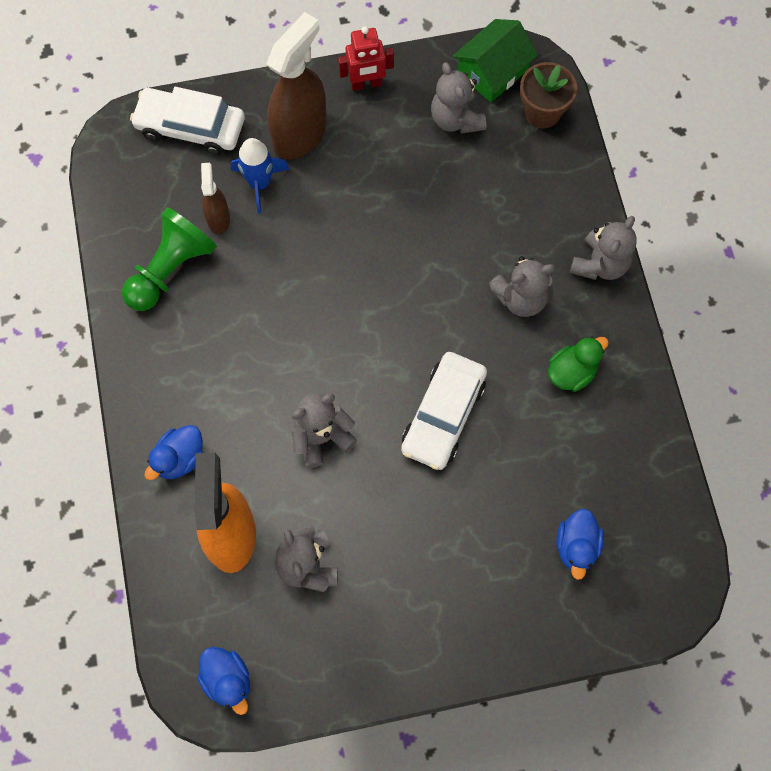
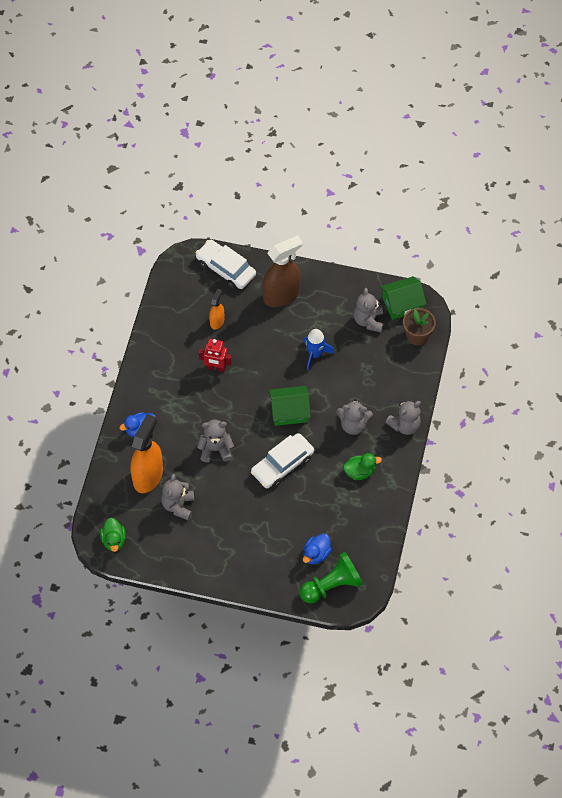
camera: 25 degrees right, 10 degrees down
green pawn [122,207,217,311] -> green pawn moved to [300,552,363,603]
blue duck [197,647,250,715] -> green duck [100,517,126,552]
brown spray bottle [201,163,230,234] -> orange spray bottle [209,289,224,330]
blue rocket [231,138,289,214] -> blue rocket moved to [303,329,335,370]
red robot [338,26,394,91] -> red robot moved to [199,339,232,372]
none -> green house [269,386,311,426]

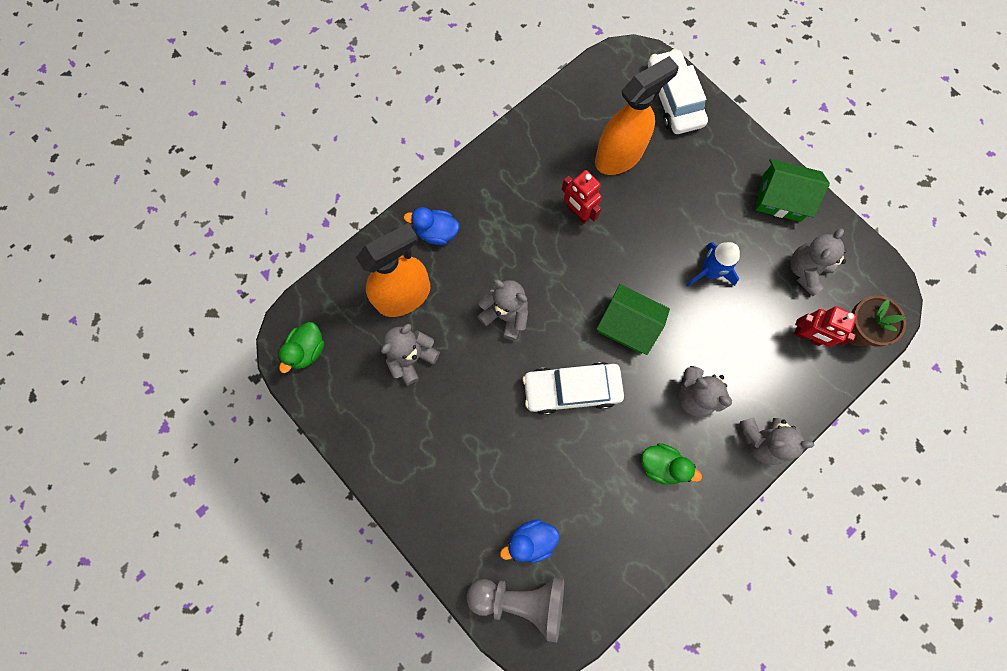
camera: 35 degrees right, 15 degrees up
orange spray bottle [209,289,224,330] -> orange spray bottle [595,56,679,175], size x1.94
brown spray bottle [262,235,303,307] -> none
green pawn [300,552,363,603] -> grey pawn [467,578,564,643]
green house [380,276,426,320] -> green house moved to [755,159,830,222]
none -> red robot [794,306,857,347]

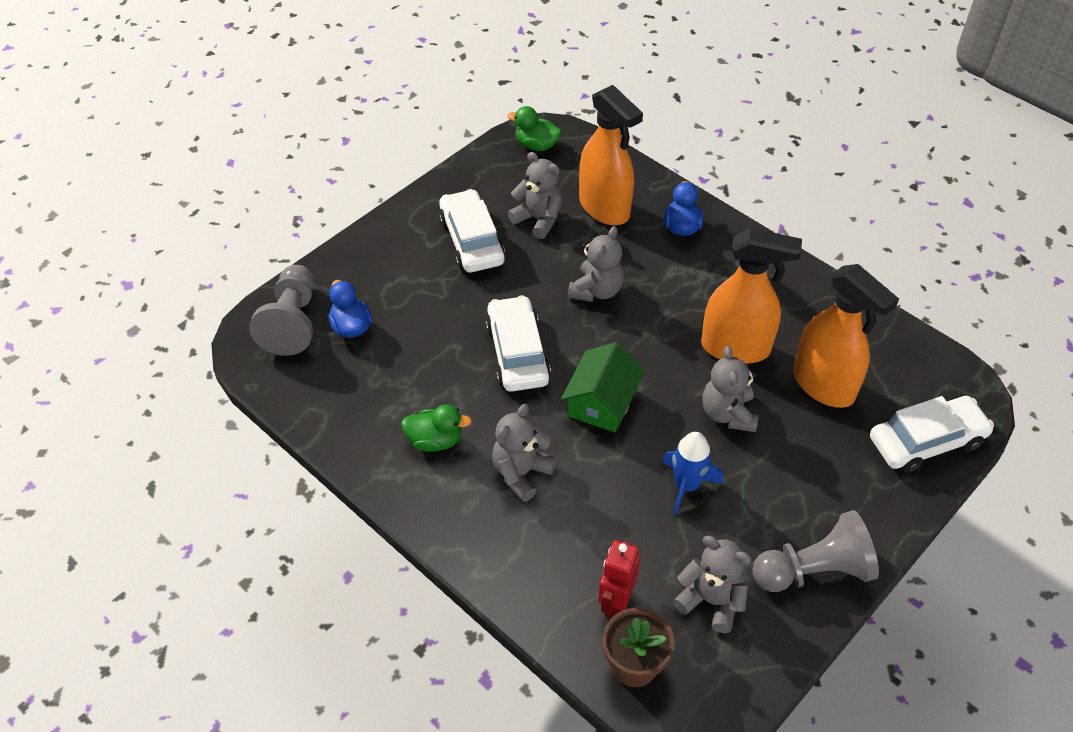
camera: 85 degrees right, 25 degrees down
red robot [562,170,602,224] -> orange spray bottle [701,228,802,364]
green duck [641,443,702,485] -> green duck turned 105 degrees counterclockwise [401,404,472,452]
grey teddy bear [740,418,814,465] -> grey teddy bear moved to [703,346,758,432]
green house [755,159,830,222] -> grey pawn [752,510,879,592]
none -> white car [439,189,505,273]

